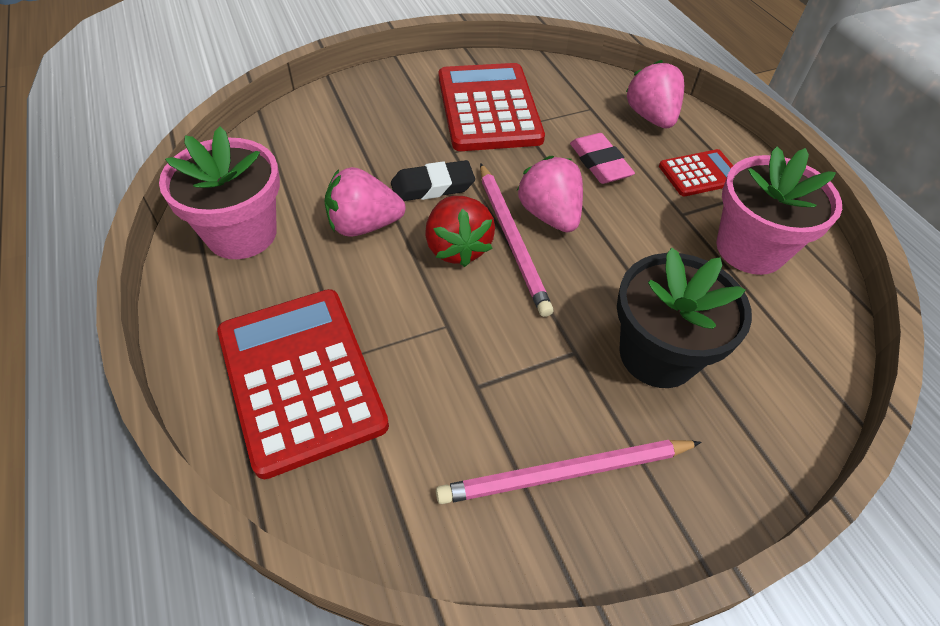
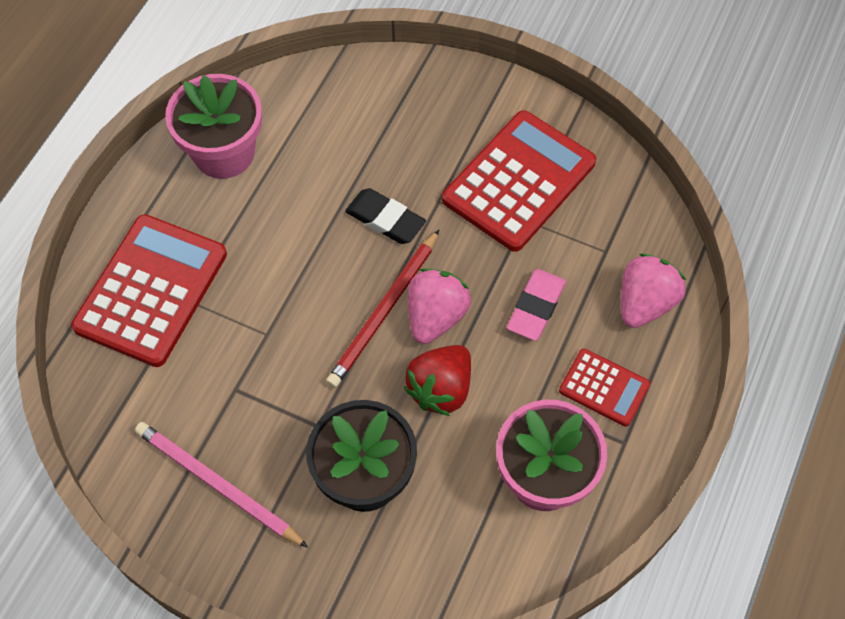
camera: 50 degrees right, 10 degrees up
pink strawberry [324,167,406,237] -> none
red strawberry [425,196,495,267] -> red strawberry moved to [404,345,471,416]
pink pencil [480,163,553,317] -> red pencil [326,230,439,388]

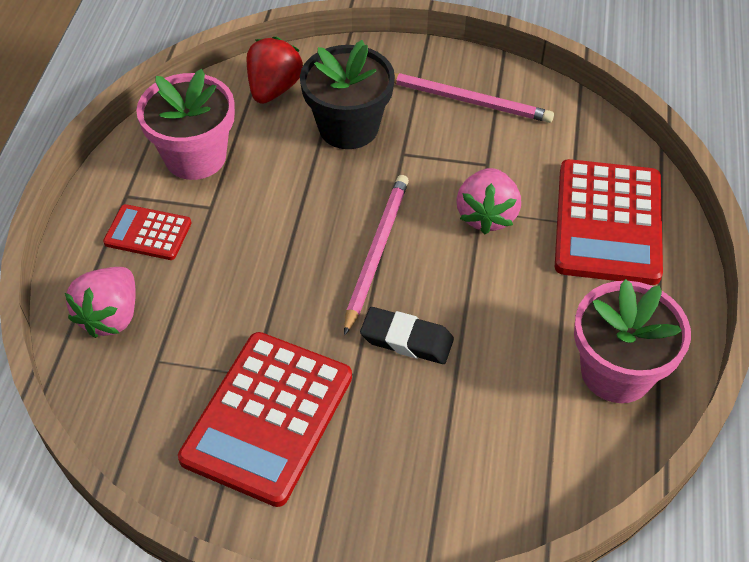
camera: 165 degrees right, 10 degrees down
red pencil [326,230,439,388] -> pink pencil [344,175,409,335]
red strawberry [404,345,471,416] -> red strawberry moved to [247,37,303,104]
pink strawberry [408,268,471,344] -> pink strawberry moved to [456,168,521,234]
pink eraser [507,269,566,341] -> none

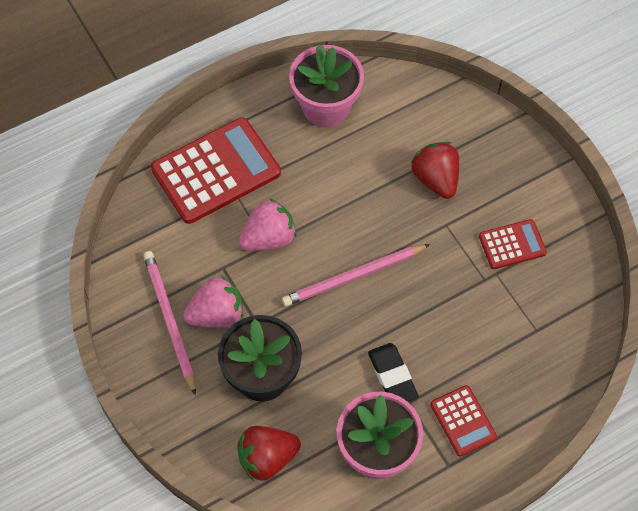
camera: 130 degrees left, 10 degrees up
pink strawberry [65,267,136,338] -> pink strawberry moved to [183,275,243,327]
red calculator [178,332,352,507] -> red calculator [479,219,547,269], size x0.52
black eraser [360,307,454,364] -> black eraser moved to [368,343,419,402]
none -> red strawberry [411,142,459,199]

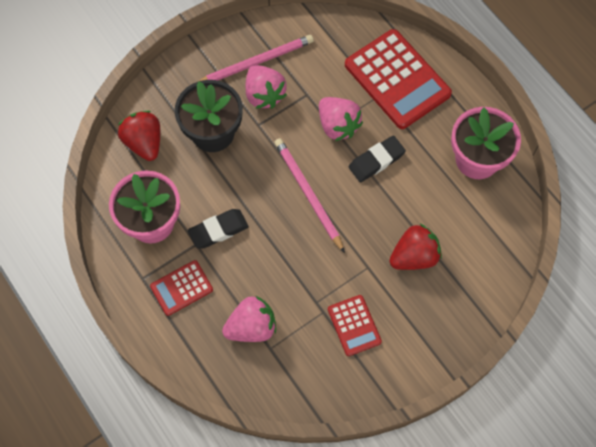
camera: 85 degrees right, 5 degrees up
none -> pink strawberry [222,295,276,342]
none -> black eraser [349,135,406,182]

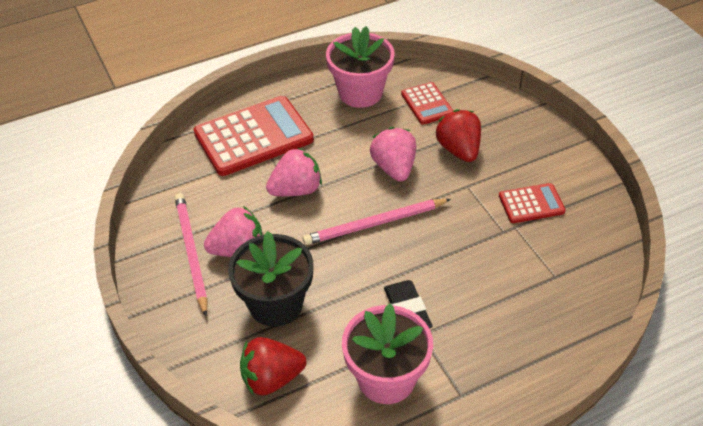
camera: 80 degrees left, 20 degrees down
red calculator [150,260,213,316] -> red calculator moved to [401,82,453,125]
pink strawberry [222,295,276,342] -> pink strawberry moved to [370,127,416,182]
black eraser [349,135,406,182] -> none

